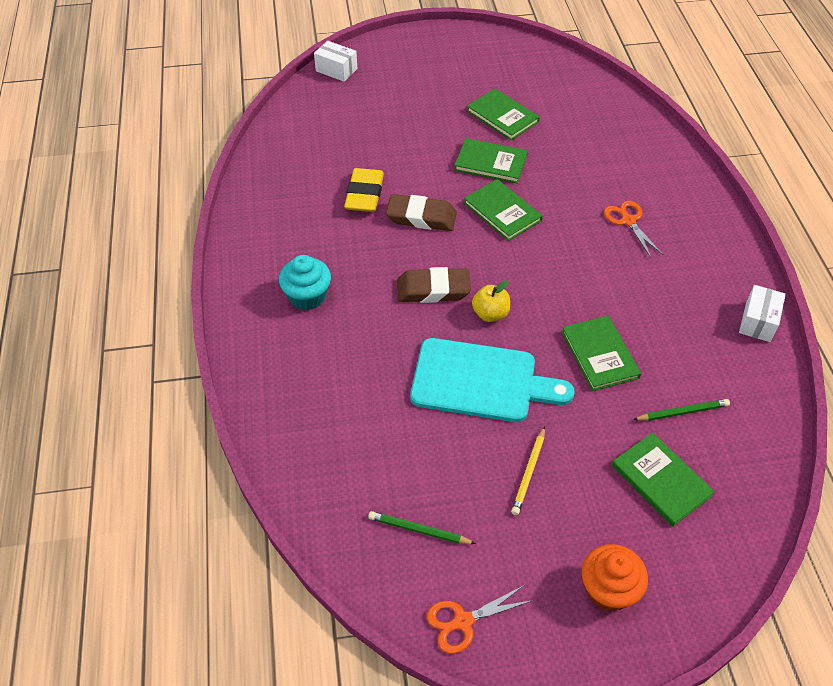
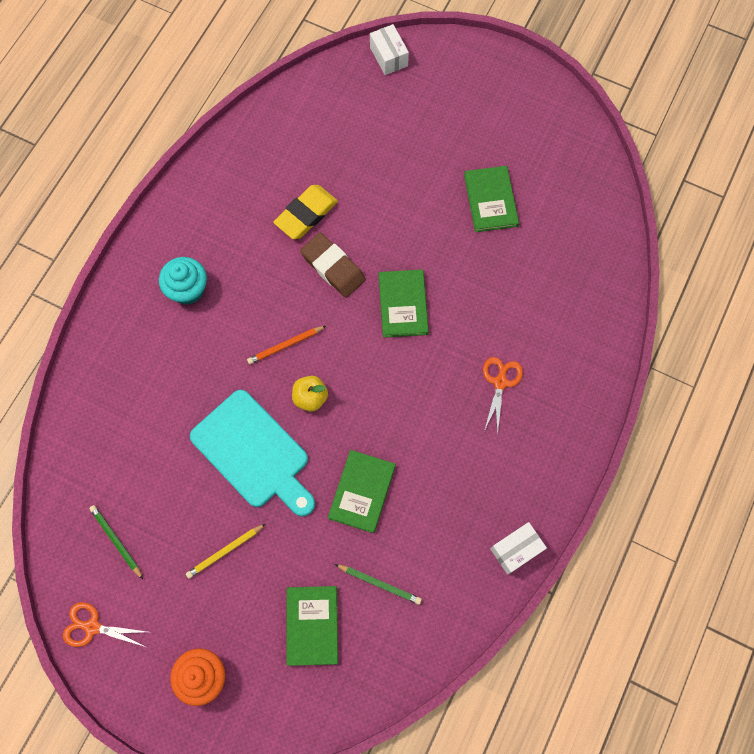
camera: 35 degrees right, 20 degrees up
brown eraser [397,267,471,303] -> orange pencil [247,326,326,364]
green book [454,138,528,183] -> none

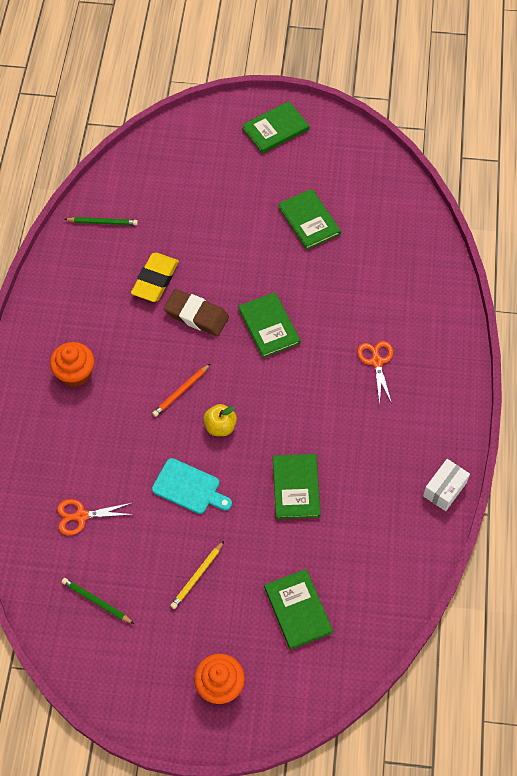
camera: 20 degrees left, 10 degrees down
orange scissors [63,602,147,647] -> orange scissors moved to [57,499,134,535]
turquoise cupcake [159,257,207,305] -> orange cupcake [50,342,94,387]
turquoise cutting board [190,390,315,517] -> turquoise cutting board [152,458,232,514], size x0.60
green pencil [335,564,422,605] -> green pencil moved to [64,217,138,225]
white box [370,24,409,75] -> none
none -> green book [242,101,310,153]

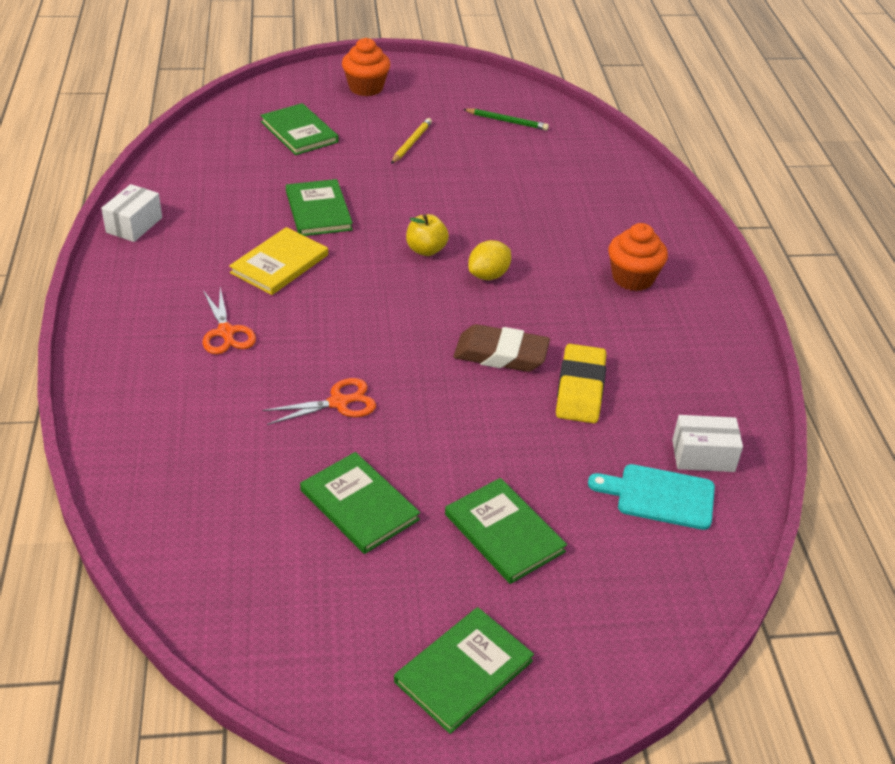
camera: 165 degrees right, 20 degrees down
orange scissors [57,499,134,535] -> orange scissors moved to [262,378,376,425]
green pencil [64,217,138,225] -> white box [672,415,743,472]
orange pencil [152,364,210,417] -> yellow lemon [468,240,511,280]
turquoise cutting board [152,458,232,514] -> turquoise cutting board moved to [588,464,715,530]
green book [238,292,301,358] -> green book moved to [445,478,567,584]
none -> yellow book [229,227,328,295]

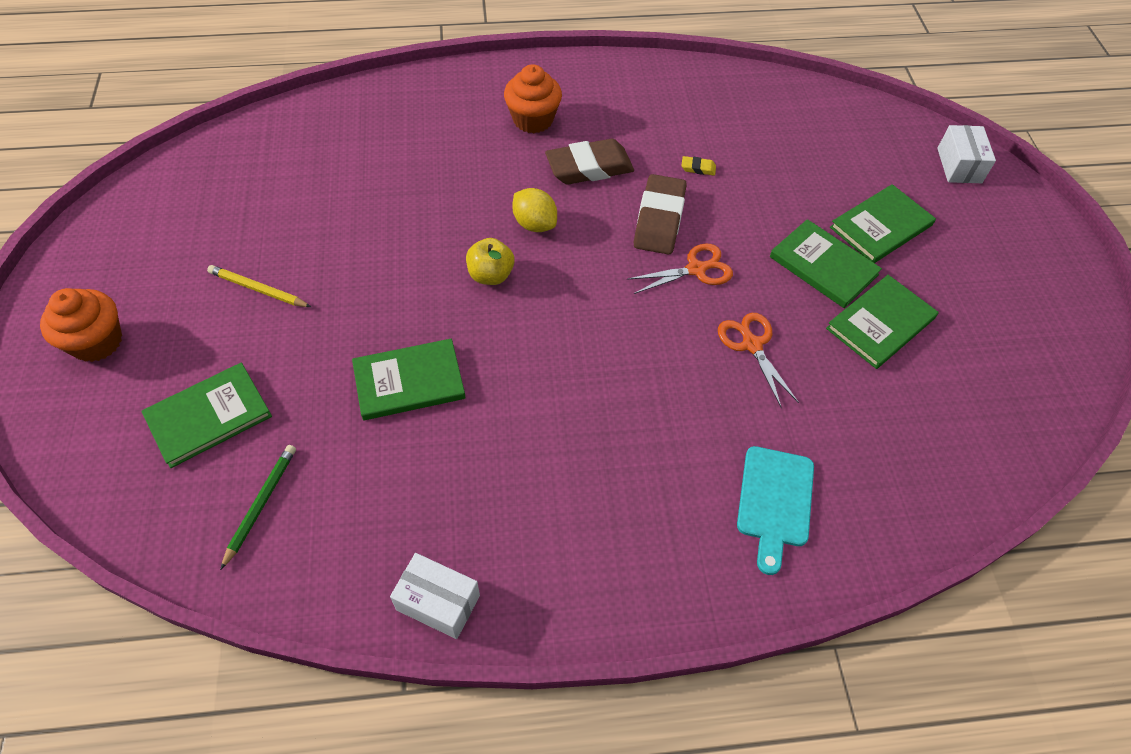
camera: 90 degrees left, 15 degrees up
orange scissors [203,287,256,354] -> orange scissors moved to [627,244,733,294]
yellow book [229,227,328,295] -> none
green book [394,607,534,734] -> green book moved to [770,219,882,308]
green pencil [463,109,549,130] -> green pencil moved to [220,445,296,570]
yellow eraser [556,344,606,423] -> yellow eraser [681,156,716,176], size x0.42
turquoise cutting board [588,464,715,530] -> turquoise cutting board moved to [737,446,814,575]
white box [672,415,743,472] -> white box moved to [937,125,996,183]
none -> brown eraser [545,139,634,184]

